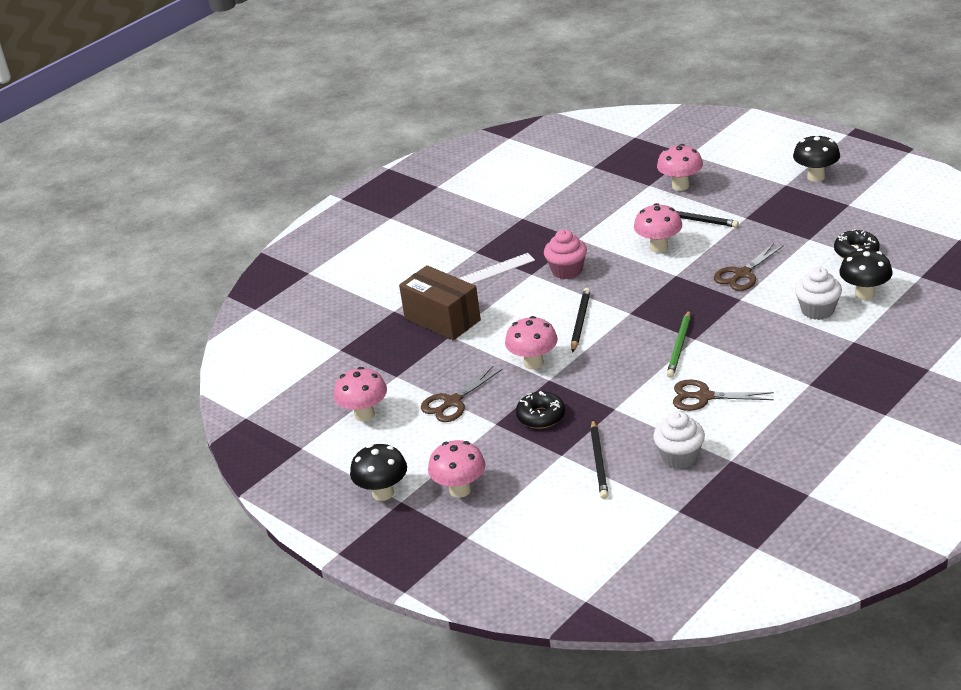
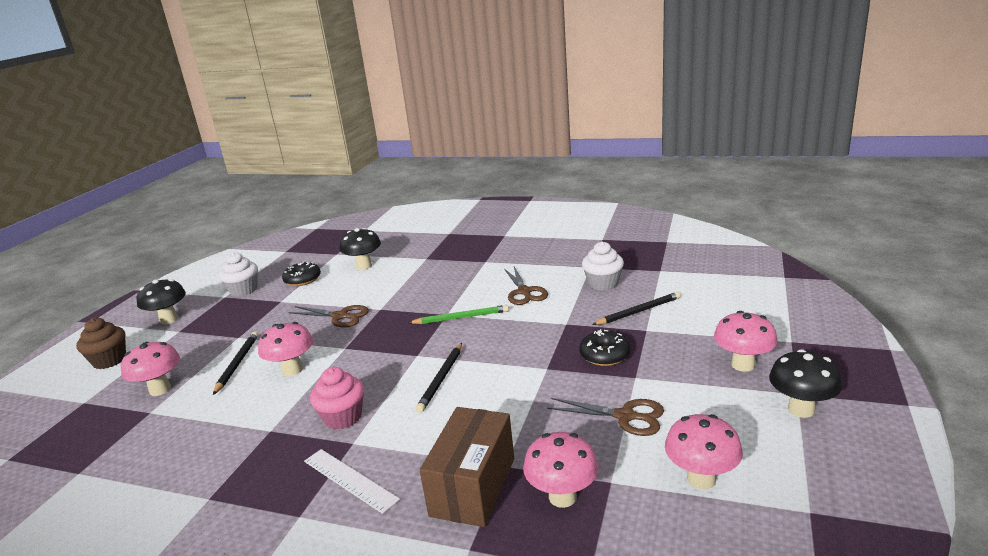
camera: 115 degrees left, 10 degrees down
pink mushroom [505,316,558,370] -> pink mushroom moved to [523,432,599,508]
black pencil [571,288,590,353] -> black pencil turned 60 degrees counterclockwise [416,343,462,413]
white cupcake [795,267,842,320] -> white cupcake moved to [219,252,258,297]
none -> brown cupcake [76,318,126,369]

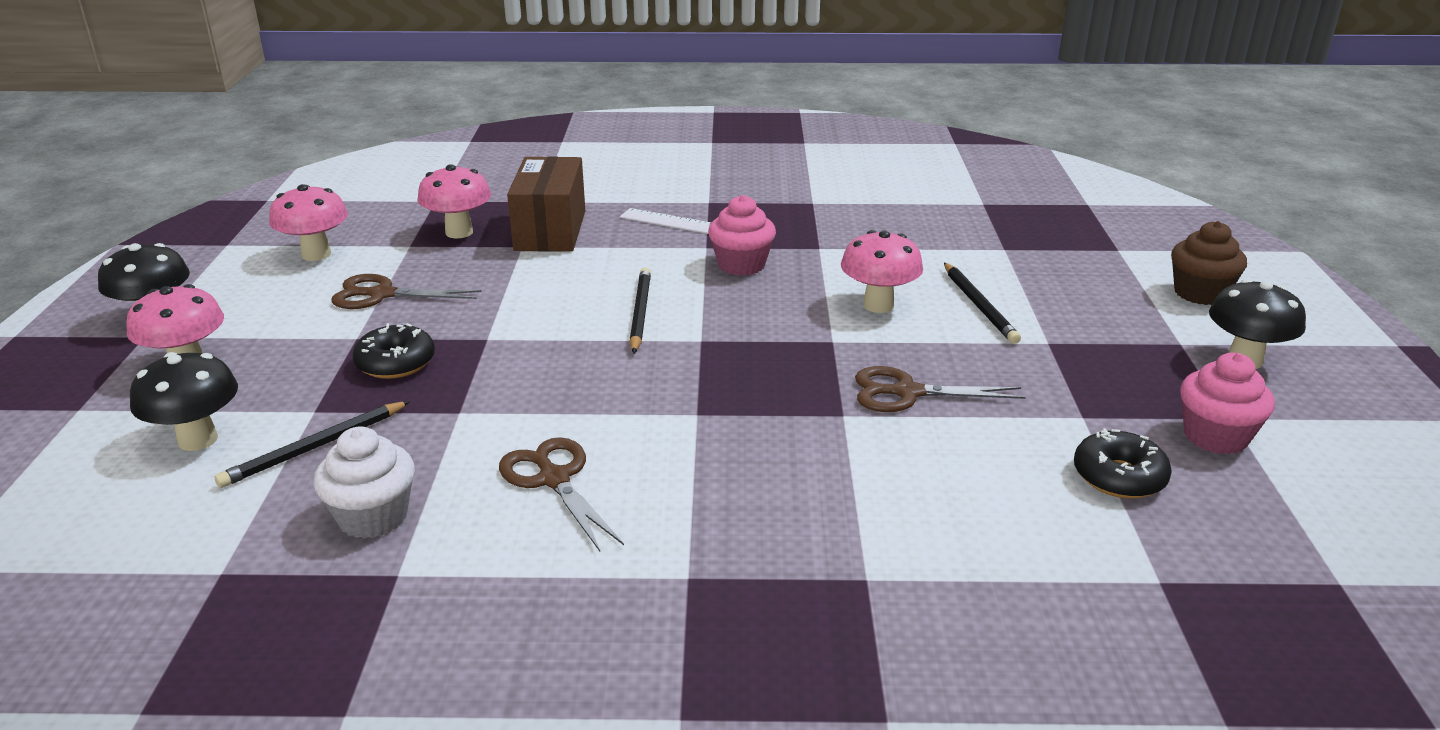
camera: 160 degrees right, 5 degrees up
pink mushroom [121,342,180,396] -> none
white cupcake [219,252,258,297] -> pink cupcake [1180,353,1275,454]
black mushroom [340,228,381,270] -> black mushroom moved to [130,352,238,451]
green pencil [408,305,509,324] -> none

